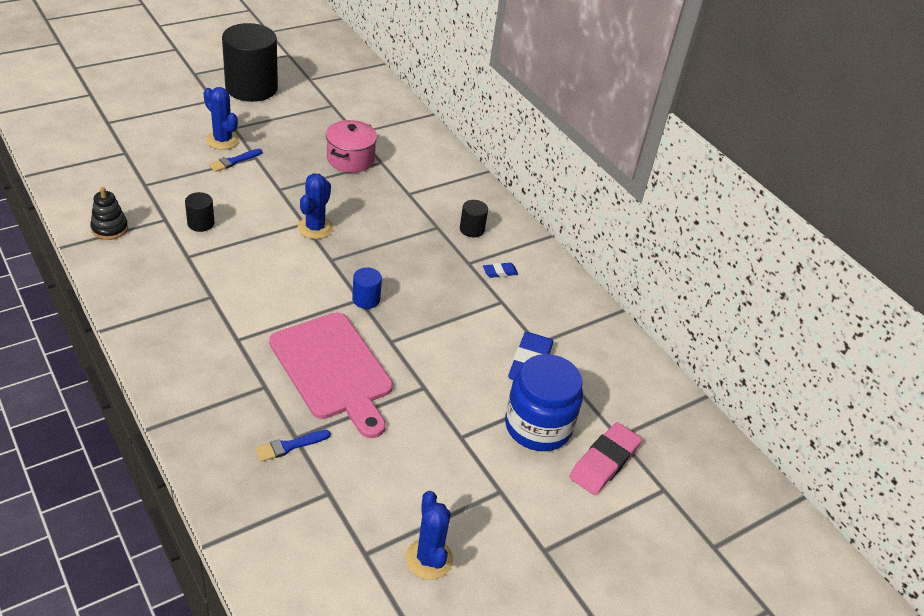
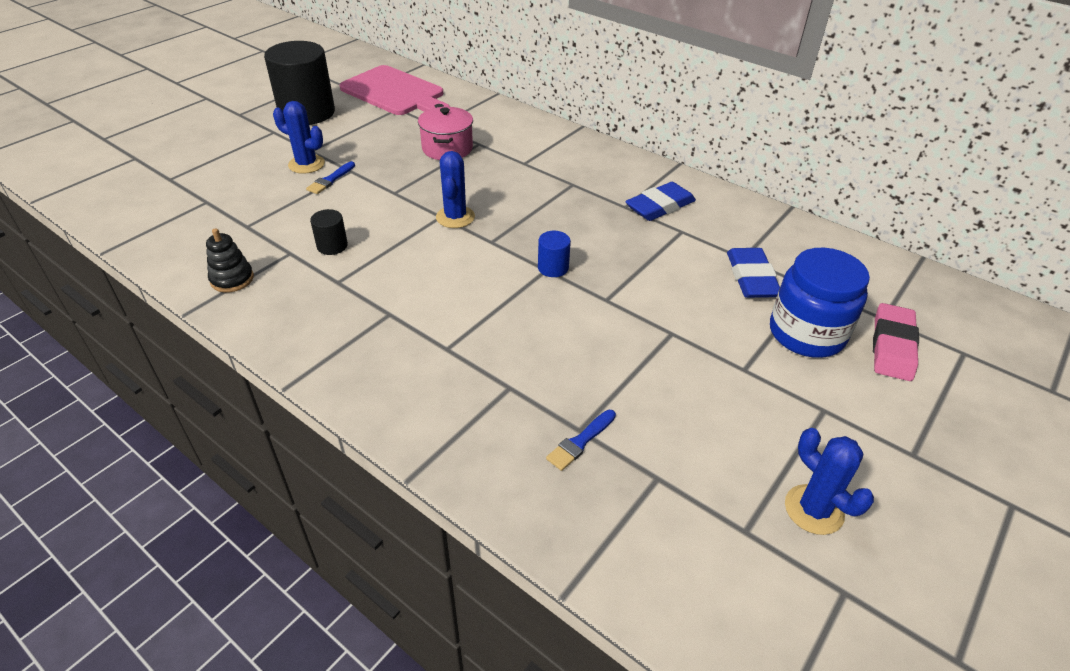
camera: 15 degrees left, 0 degrees up
pink cutting board [269,312,393,438] -> pink cutting board moved to [340,65,450,115]
black cylinder [460,200,488,237] -> none
blue eraser [483,263,518,278] -> blue eraser [625,182,696,221], size x2.01

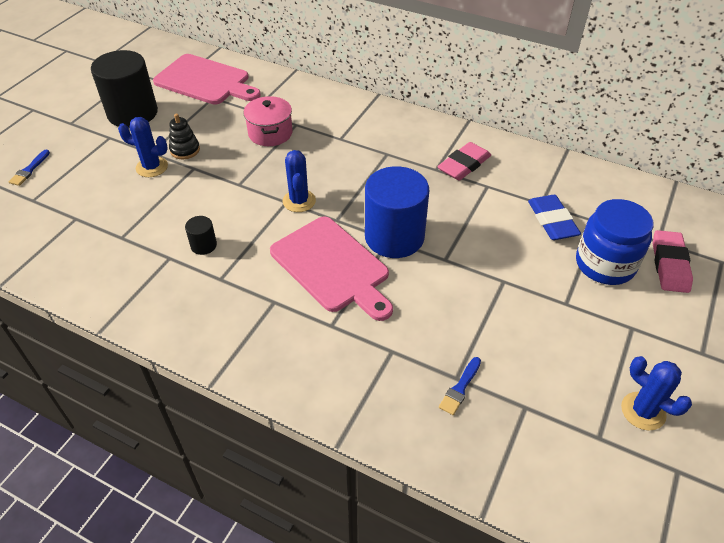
camera: 10 degrees left, 5 degrees up
black stacking toy [206,228,254,293] -> black stacking toy moved to [169,114,200,159]
blue brush [306,161,355,194] -> blue brush moved to [9,150,50,186]
blue cylinder [538,231,571,277] -> blue cylinder [365,166,429,258], size x2.32
blue eraser [625,182,696,221] -> pink eraser [437,142,491,181]
none -> pink cutting board [270,216,393,321]

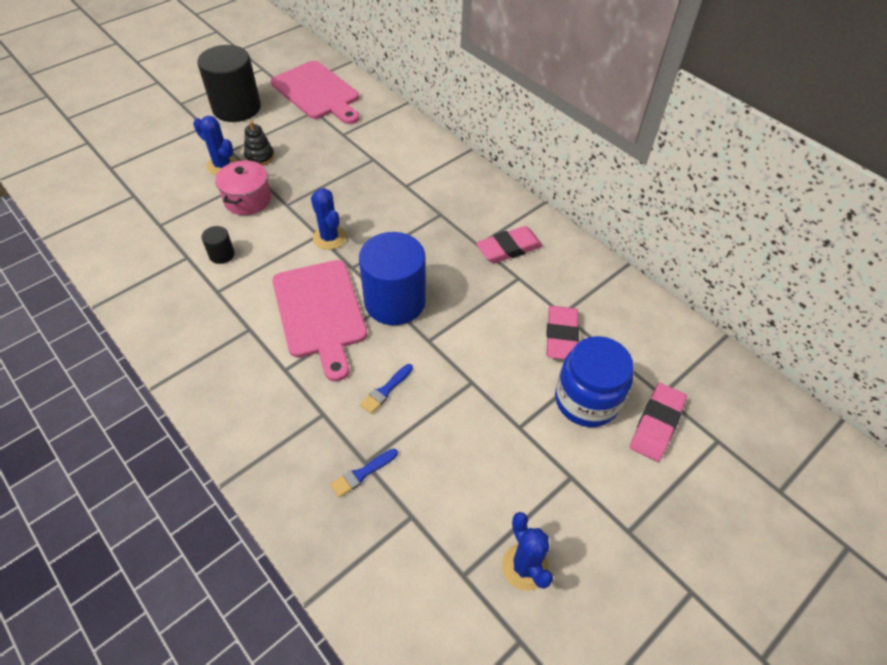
camera: 20 degrees right, 5 degrees up
blue brush [9,150,50,186] -> blue brush moved to [360,364,413,414]
pink pot [243,96,292,146] -> pink pot moved to [215,160,271,215]
blue cactus [283,150,316,212] -> blue cactus turned 45 degrees counterclockwise [311,188,346,250]
blue eraser [528,195,581,240] -> pink eraser [546,306,579,360]

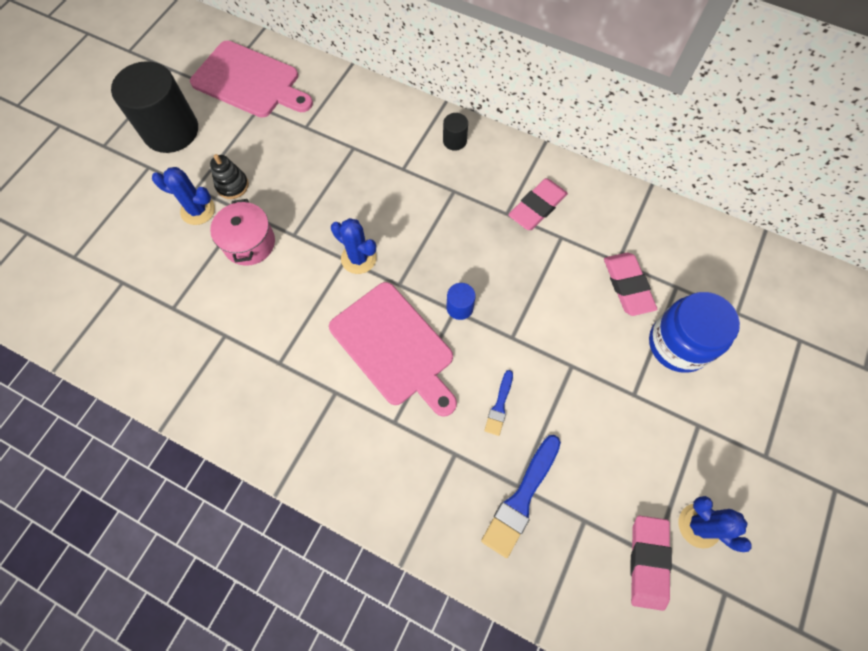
camera: 20 degrees left, 15 degrees up
black cylinder [202,226,235,264] -> black cylinder moved to [443,113,468,151]
blue brush [330,449,398,497] -> blue brush [481,435,561,558], size x1.80
blue cylinder [359,232,426,325] -> blue cylinder [447,283,476,320], size x0.43
pink eraser [630,383,687,462] -> pink eraser moved to [630,516,672,611]

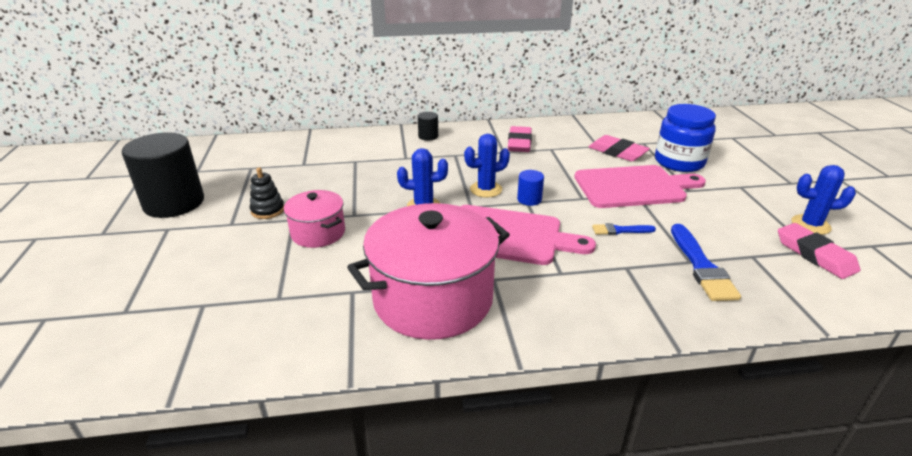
camera: 35 degrees left, 35 degrees down
blue cactus [152,167,215,225] -> blue cactus moved to [464,134,510,198]
pink cutting board [190,41,313,118] -> pink cutting board moved to [575,165,706,208]
blue brush [484,370,513,436] -> blue brush turned 105 degrees clockwise [592,223,656,235]
none -> pink pot [347,203,510,340]

